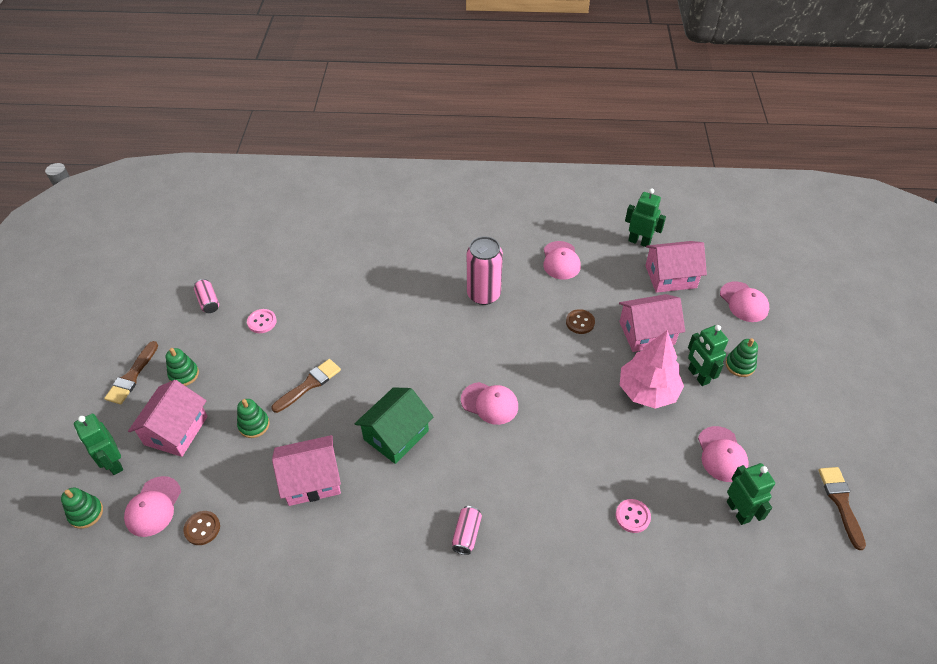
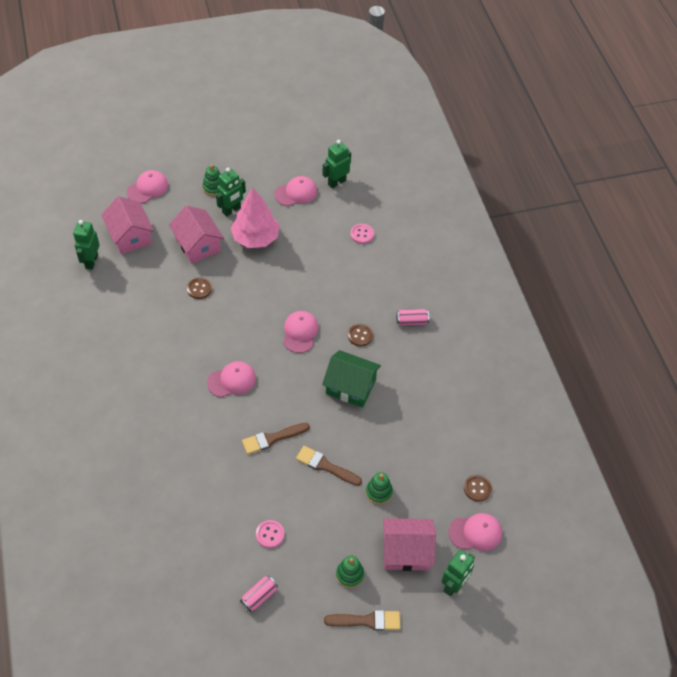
camera: 110 degrees left, 5 degrees up
green stacking toy [61,487,103,529] -> none
pink house [272,435,341,506] -> none
pink can [467,236,503,305] -> none
pink cap [543,241,581,280] -> pink cap moved to [207,361,256,397]
brown brush [818,467,866,550] -> brown brush moved to [242,423,310,454]
none -> brown button [348,324,373,347]

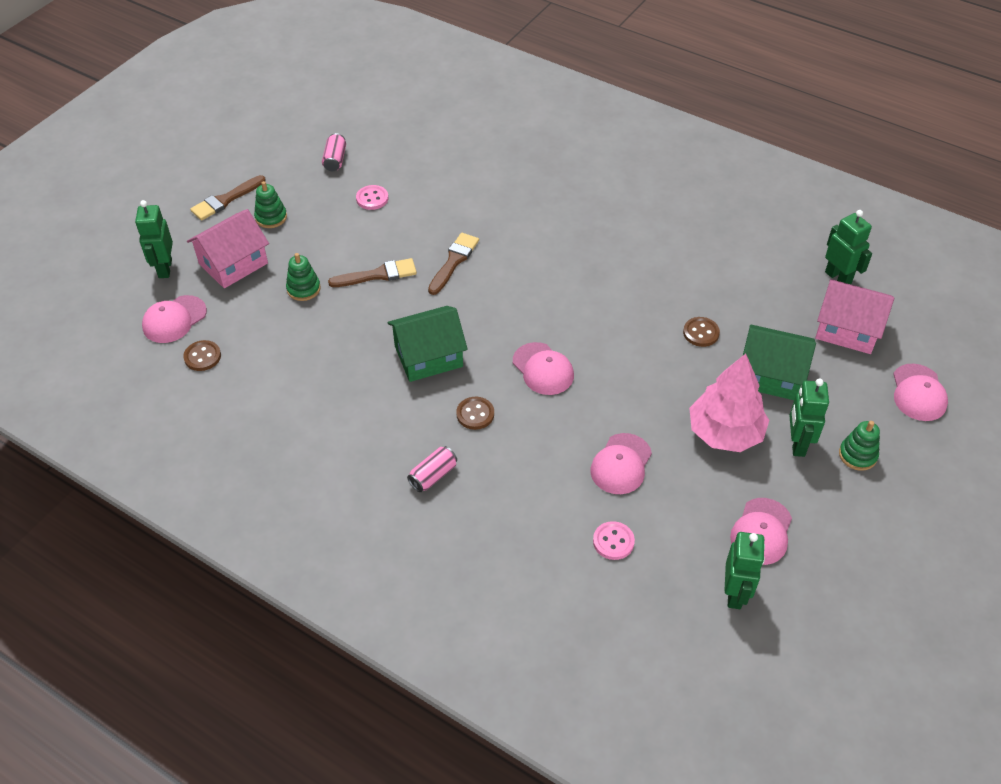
camera: 140 degrees right, 5 degrees down
pink house [169,206,224,264] -> green house [743,325,816,400]
pink cap [207,361,256,397] -> pink cap moved to [590,433,652,494]

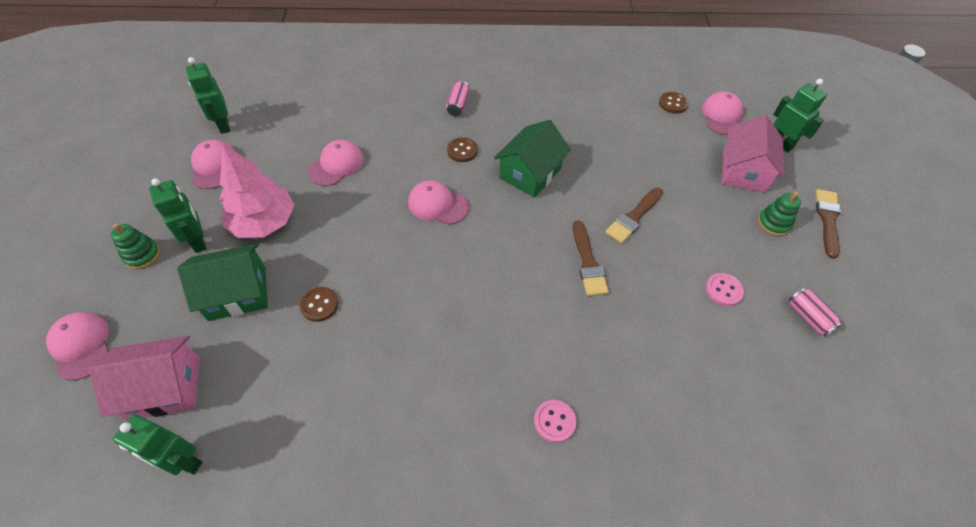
camera: 145 degrees right, 5 degrees up
green stacking toy [286,253,320,301] -> none
pink cap [590,433,652,494] -> pink cap turned 45 degrees clockwise [308,140,364,186]
pink button [593,521,635,560] -> pink button moved to [534,400,576,443]

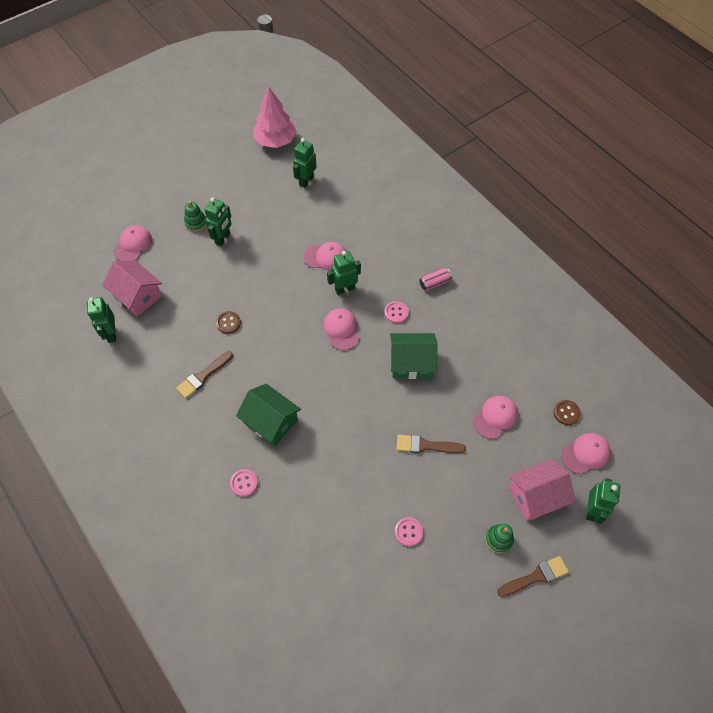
camera: 55 degrees right, 5 degrees up
green house [177,244,268,321] -> green house moved to [236,384,301,447]
pink cap [191,140,236,189] -> pink cap moved to [473,396,518,439]
pink tree [220,144,295,238] -> pink tree moved to [253,87,297,148]
brown button [447,137,478,162] -> pink button [384,301,409,323]
brown brush [573,220,609,296] -> brown brush moved to [176,351,233,398]
pink can [789,288,842,337] -> none
none -> green robot [327,251,361,295]

